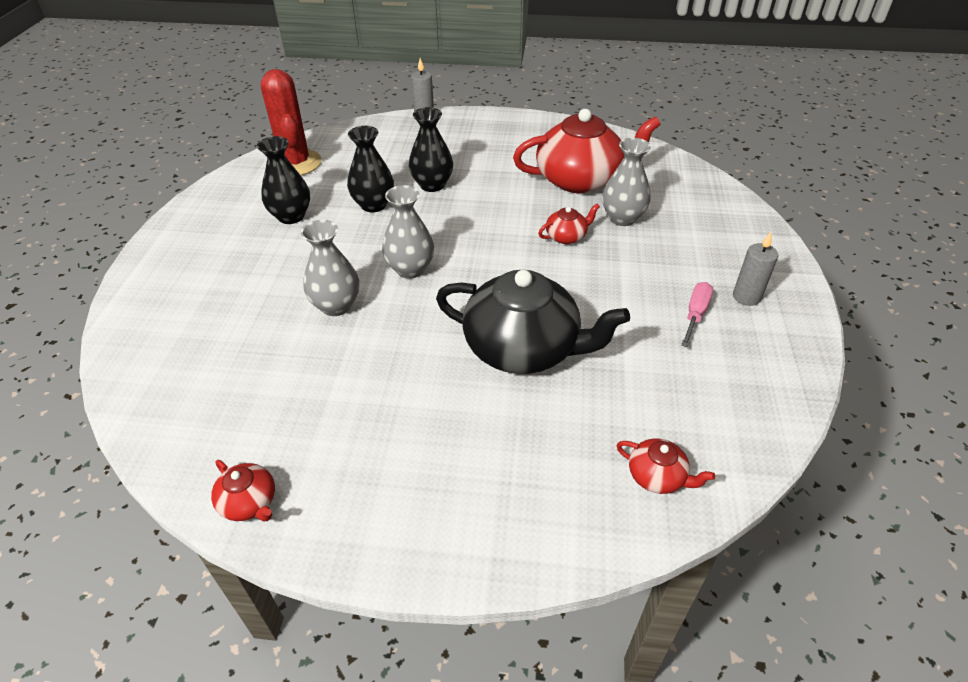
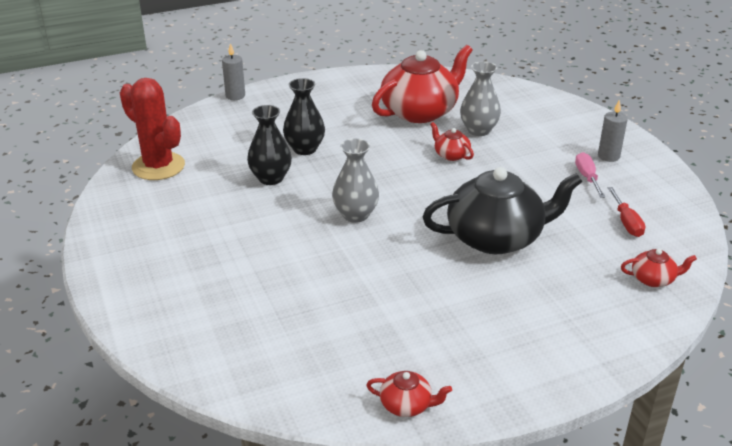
camera: 30 degrees left, 10 degrees down
black vase [257,136,310,224] -> none
grey vase [301,220,359,316] -> none
red teapot [538,204,600,244] -> red teapot turned 75 degrees counterclockwise [430,122,474,161]
none -> red screwdriver [608,187,645,237]

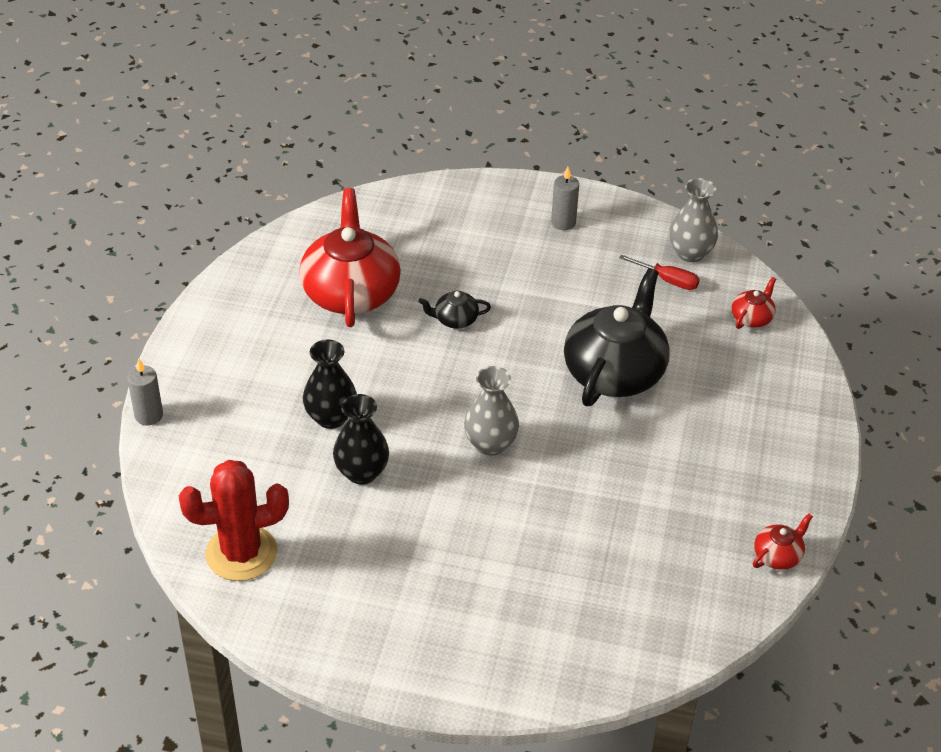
camera: 55 degrees left, 10 degrees up
red teapot [430,122,474,161] -> black teapot [418,291,491,329]
grey vase [460,61,501,136] -> grey vase moved to [669,178,718,262]
pink screwdriver [575,152,605,198] -> none

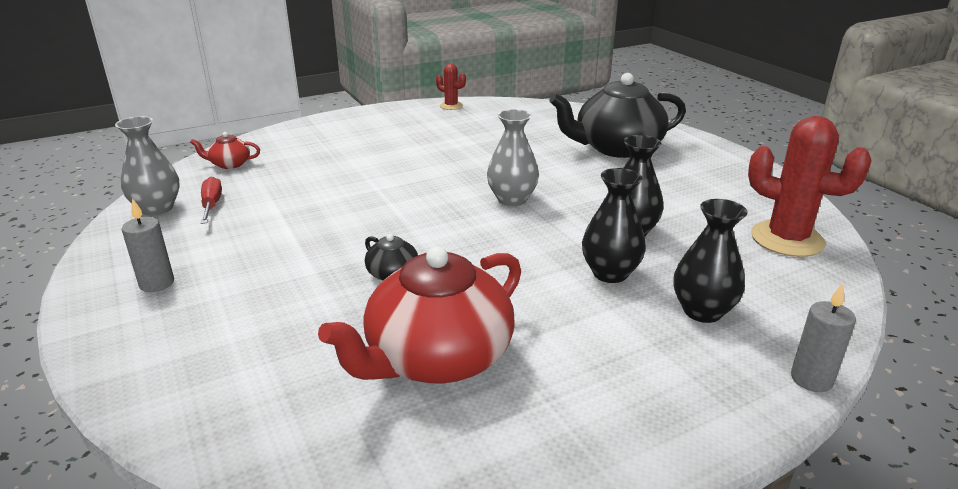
camera: 130 degrees left, 15 degrees down
black teapot [564,268,670,406] -> black teapot moved to [549,73,686,158]
red teapot [753,514,813,570] -> red cactus [436,64,466,110]
none -> black vase [674,199,747,323]

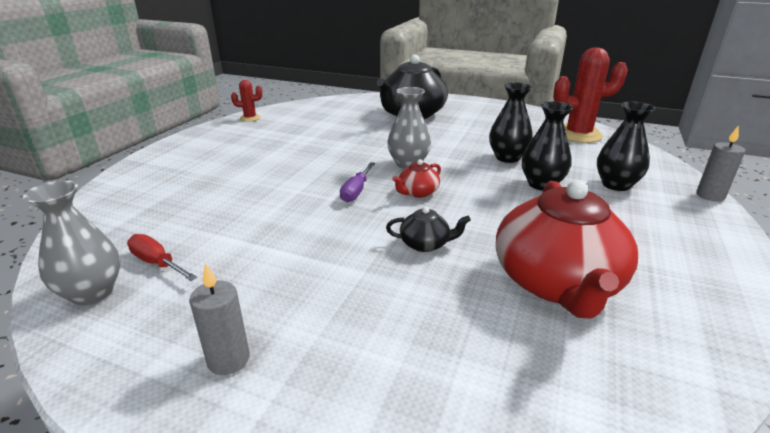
camera: 40 degrees left, 0 degrees up
red teapot [190,132,260,169] -> red teapot moved to [392,159,441,198]
none -> purple screwdriver [340,162,375,202]

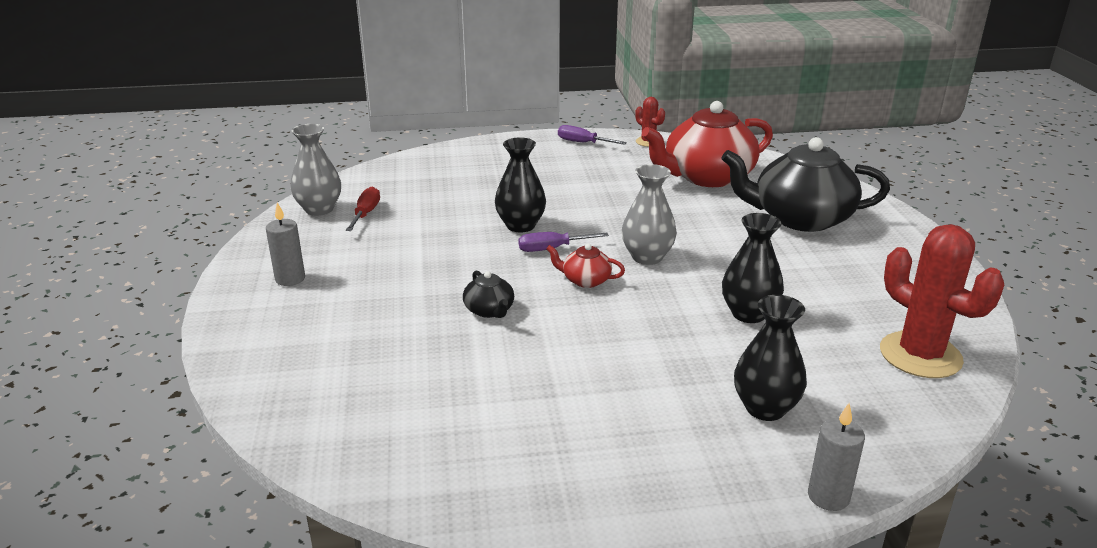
camera: 60 degrees right, 0 degrees up
red teapot [496,180,638,318] -> red teapot moved to [642,101,773,187]
black vase [522,101,573,191] -> black vase moved to [495,137,546,232]
none -> purple screwdriver [558,125,627,145]

